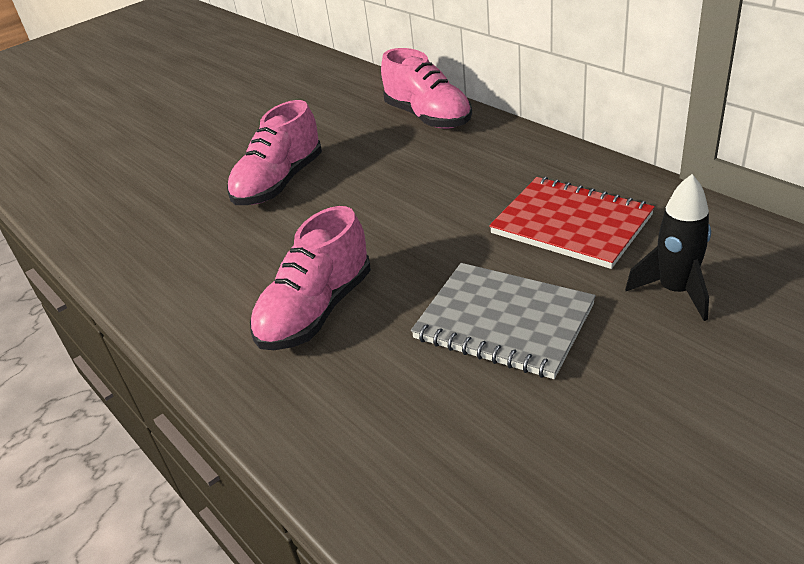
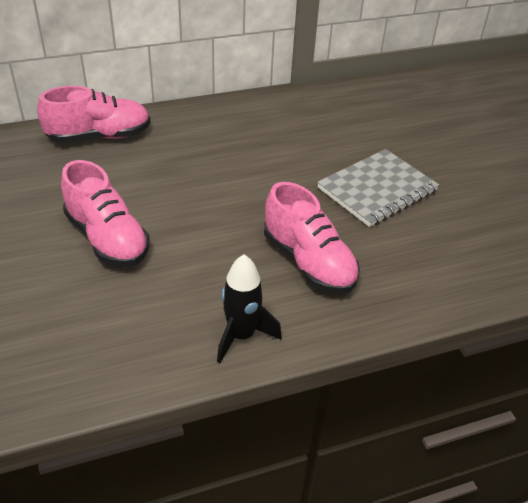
camera: 75 degrees left, 5 degrees up
red notebook [489,177,655,269] -> none
black rocket [625,174,711,321] -> black rocket moved to [217,254,282,363]

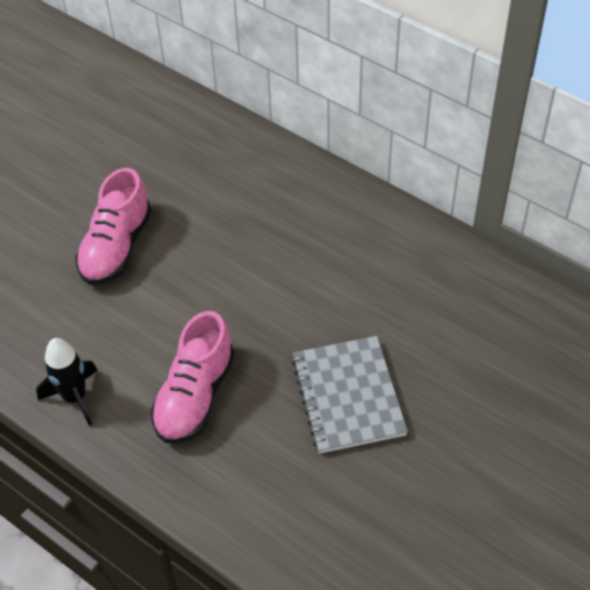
camera: 60 degrees right, 10 degrees up
pink shoe [37,86,150,143] -> none
grey notebook [317,149,439,227] -> grey notebook turned 60 degrees clockwise [292,336,408,454]

